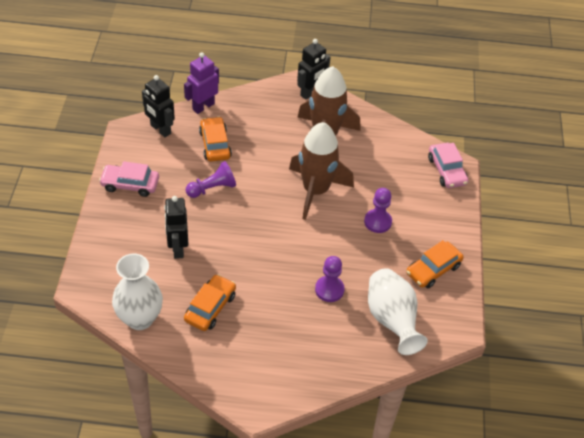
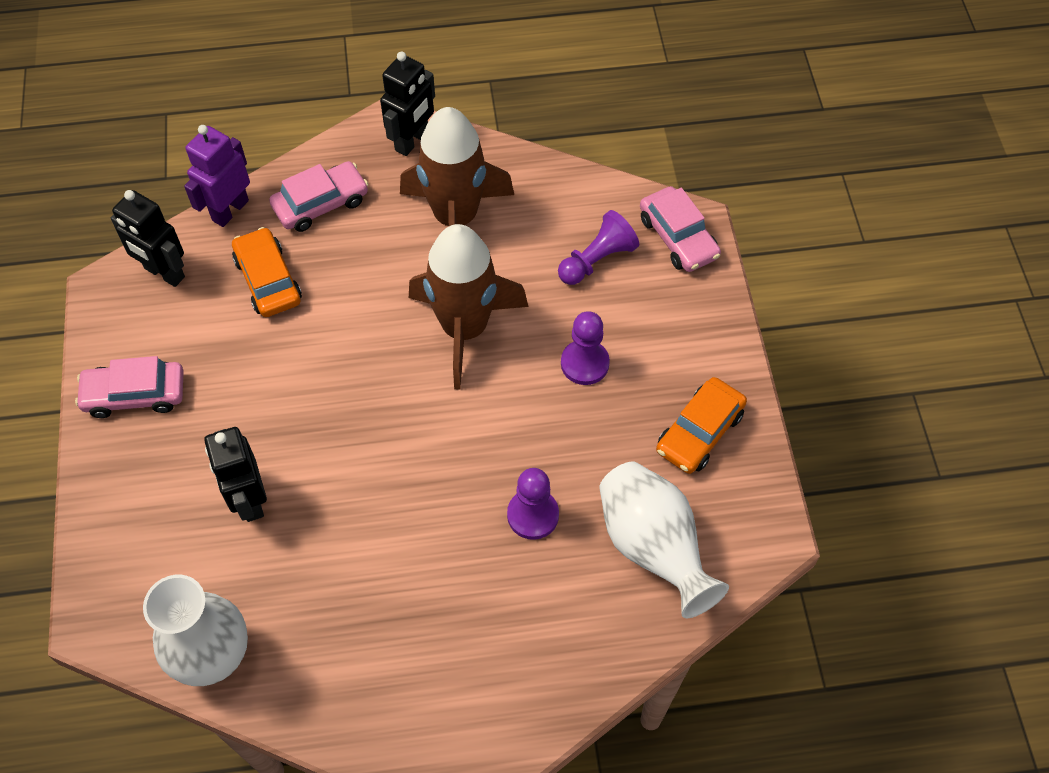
camera: 10 degrees left, 10 degrees up
orange car [184,274,236,331] -> none
purple pawn [186,161,236,198] -> purple pawn moved to [558,210,639,285]
none -> pink car [269,161,368,232]

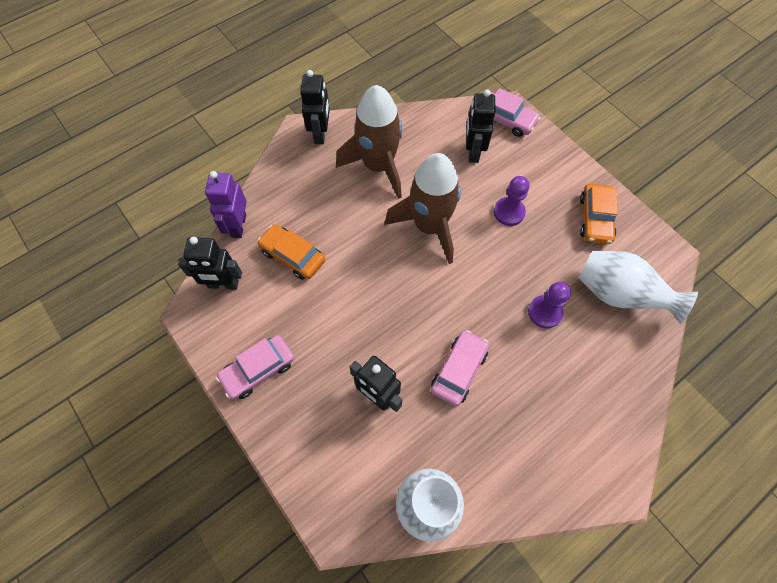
camera: 30 degrees left, 5 degrees up
pink car [269,161,368,232] -> pink car moved to [431,330,489,406]
purple pawn [558,210,639,285] -> black robot [466,90,495,163]

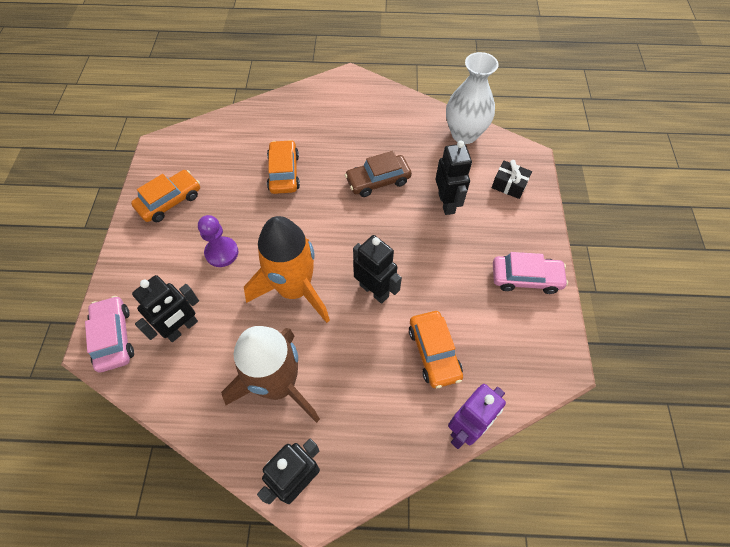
camera: 140 degrees left, 5 degrees down
black robot [178,237,242,290] -> black robot moved to [353,235,402,304]
brown rocket [385,153,461,264] -> orange rocket [244,216,330,323]
pink car [431,330,489,406] -> brown car [345,151,412,197]
purple pawn [528,282,571,328] -> orange car [267,140,300,194]
white vase [579,251,698,324] -> none
none -> black gift [492,160,532,199]

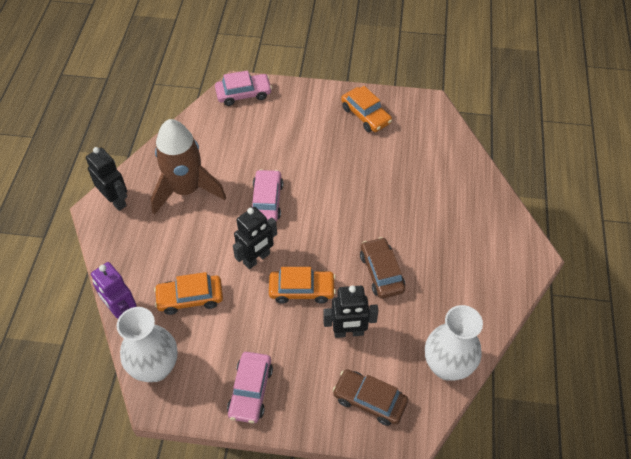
camera: 95 degrees right, 5 degrees down
black robot [132,275,199,342] -> none
purple pawn [198,215,238,267] -> none
orange rocket [244,216,330,323] -> pink car [250,169,283,221]
orange car [267,140,300,194] -> orange car moved to [269,267,336,304]
black gift [492,160,532,199] -> brown car [333,369,408,426]
none -> white vase [117,307,178,382]

